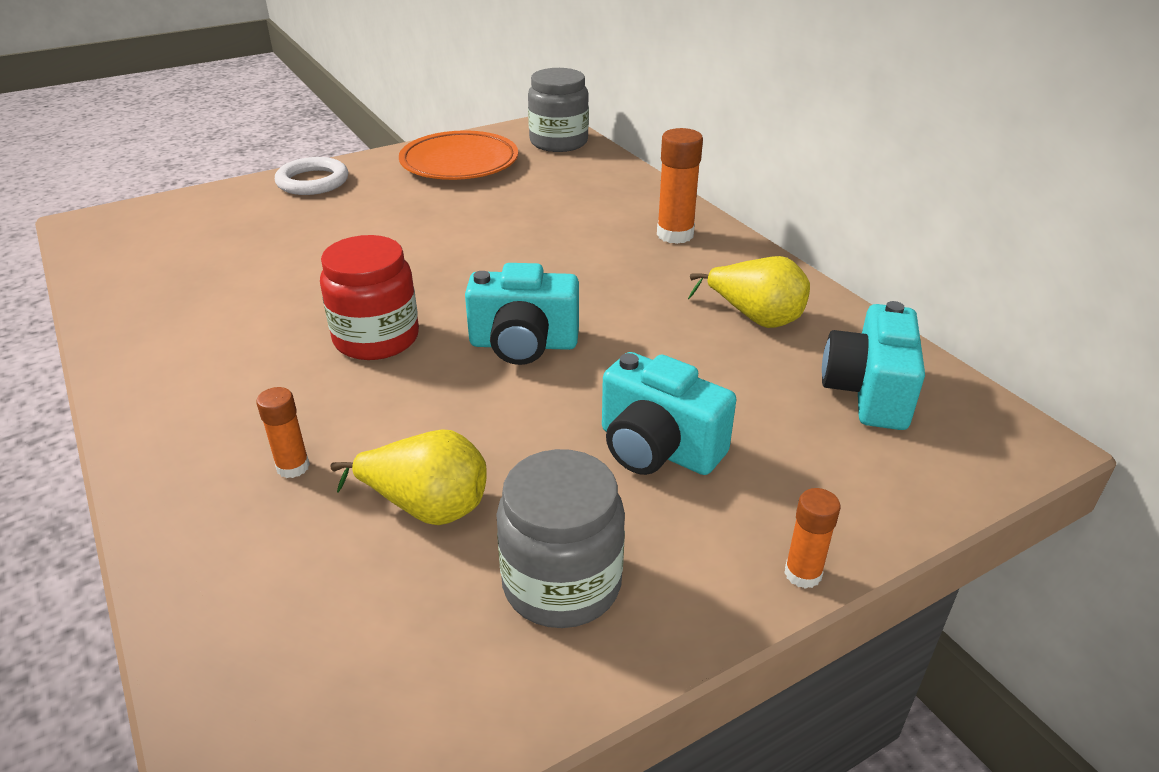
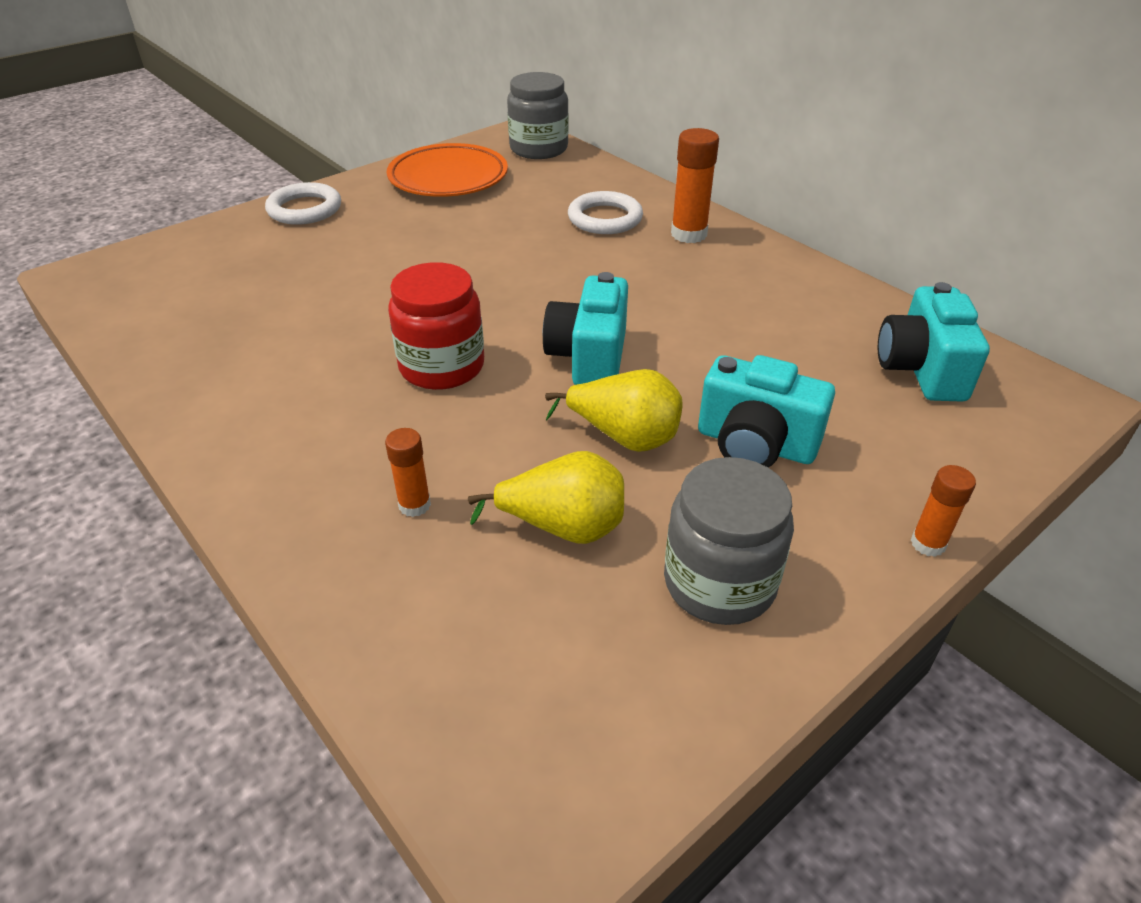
camera: 10 degrees left, 5 degrees up
turquoise camera [465,263,579,365] -> turquoise camera turned 105 degrees clockwise [543,272,628,385]
yellow pear [688,256,810,328] -> yellow pear moved to [545,369,683,452]
none -> white ring [568,191,643,234]

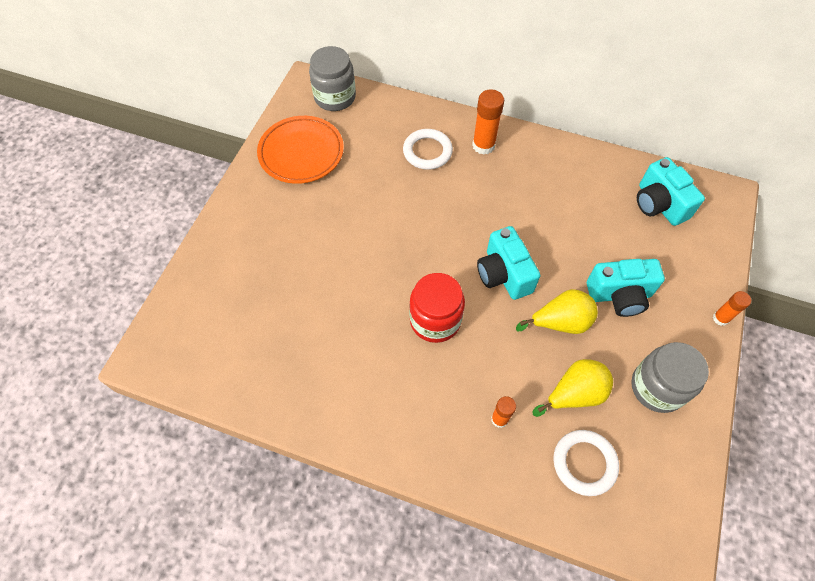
camera: 30 degrees left, 20 degrees up
white ring [265,182,341,225] -> white ring moved to [553,430,619,496]

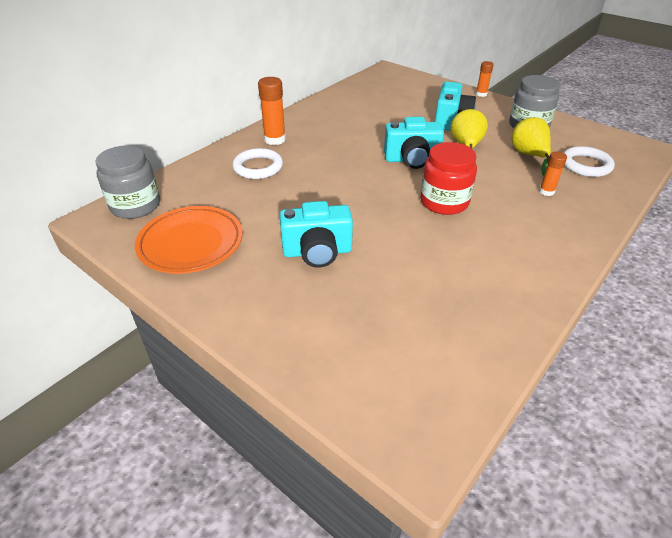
camera: 70 degrees left, 20 degrees down
turquoise camera [637,157,705,226] -> turquoise camera moved to [280,201,353,268]

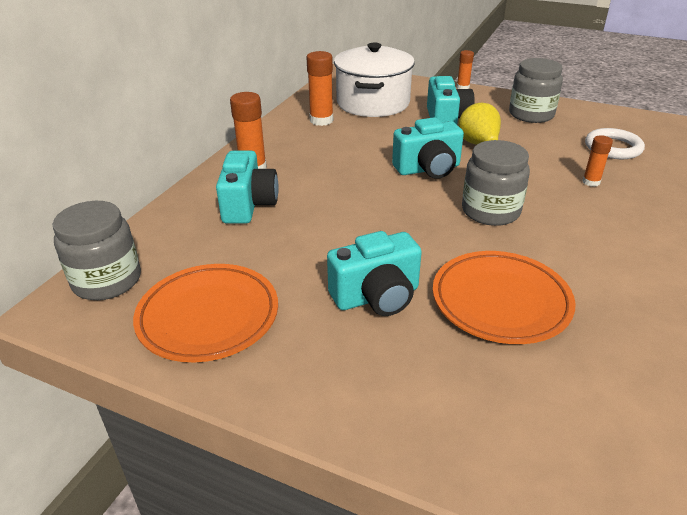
camera: 15 degrees left, 5 degrees down
white ring [232,148,283,179] -> turquoise camera [216,151,279,224]
red jar [420,142,477,215] -> grey jar [462,140,530,226]
yellow pear [511,117,551,176] -> none
none -> orange glue stick [306,51,333,126]
none -> white pot [334,43,415,117]
none -> orange plate [433,251,575,344]

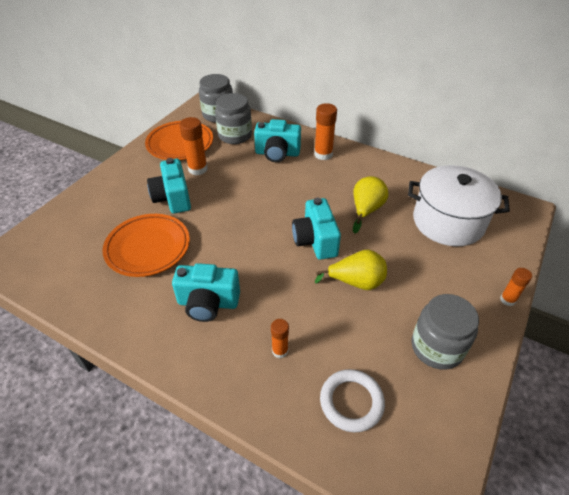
camera: 95 degrees right, 10 degrees up
orange glue stick [306,51,333,126] -> orange glue stick moved to [179,117,208,175]
turquoise camera [427,76,475,124] -> turquoise camera moved to [172,263,240,322]
grey jar [462,140,530,226] -> grey jar moved to [215,93,252,144]
none -> yellow pear [353,176,388,234]

